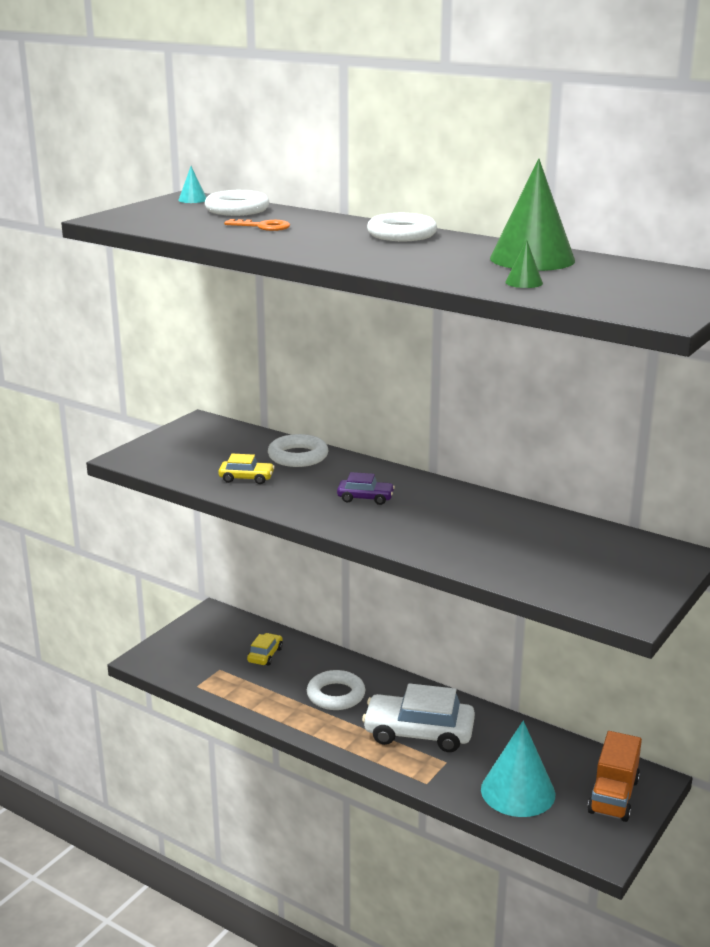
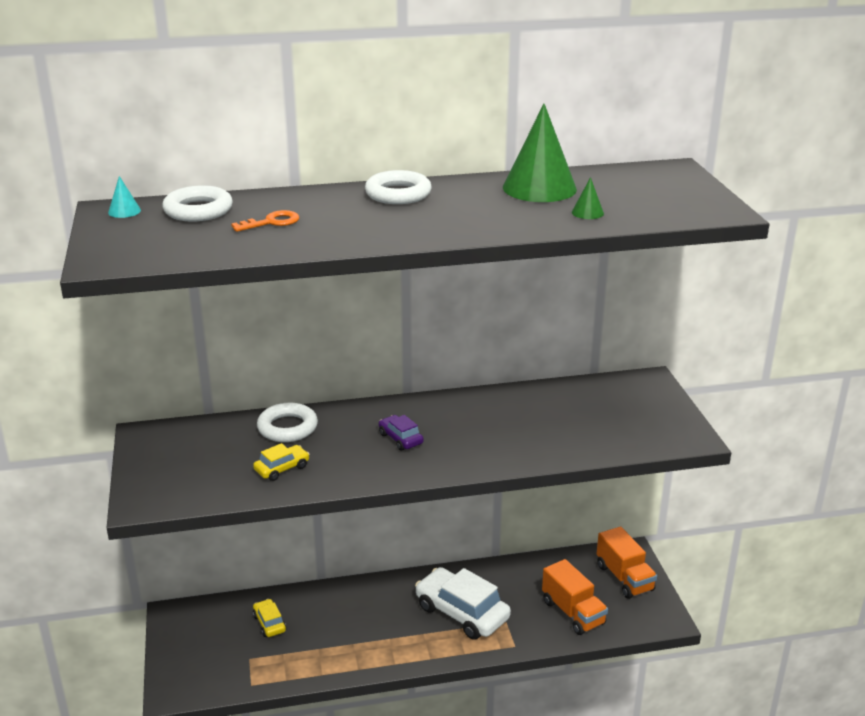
camera: 45 degrees left, 5 degrees up
white ring [307,670,365,710] -> none
purple car [337,472,395,505] -> purple car turned 90 degrees counterclockwise [379,415,424,451]
white car [362,683,475,752] -> white car turned 75 degrees clockwise [415,567,511,640]
turquoise cone [481,721,555,817] -> orange truck [542,559,608,635]

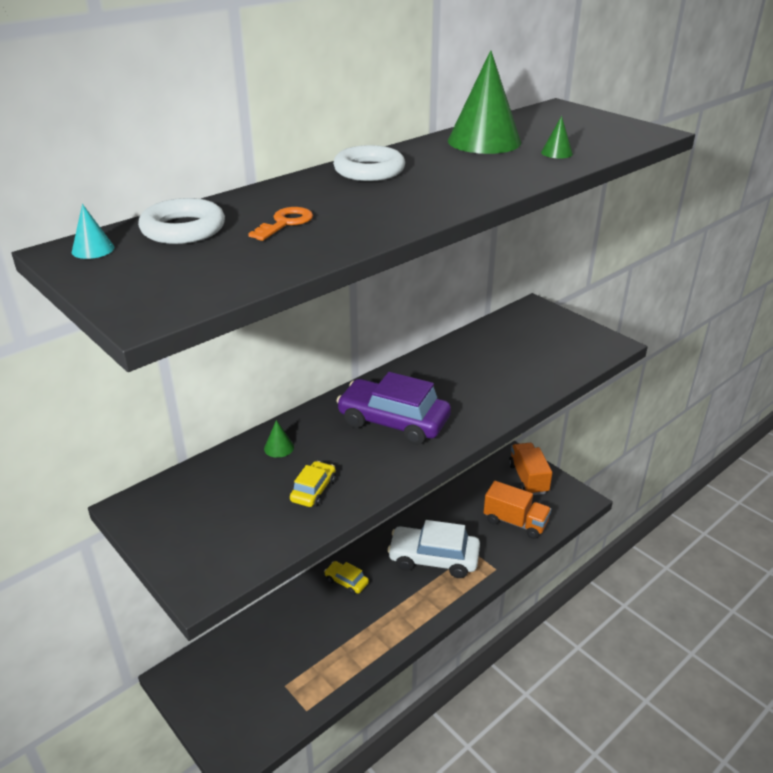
camera: 30 degrees left, 5 degrees up
yellow car [253,599,286,637] -> yellow car moved to [324,561,369,595]
white ring [257,403,318,442] -> green cone [264,420,294,458]
purple car [379,415,424,451] -> purple car [336,372,451,445], size x2.06
orange truck [597,526,657,599] -> orange truck turned 135 degrees counterclockwise [509,443,552,495]

